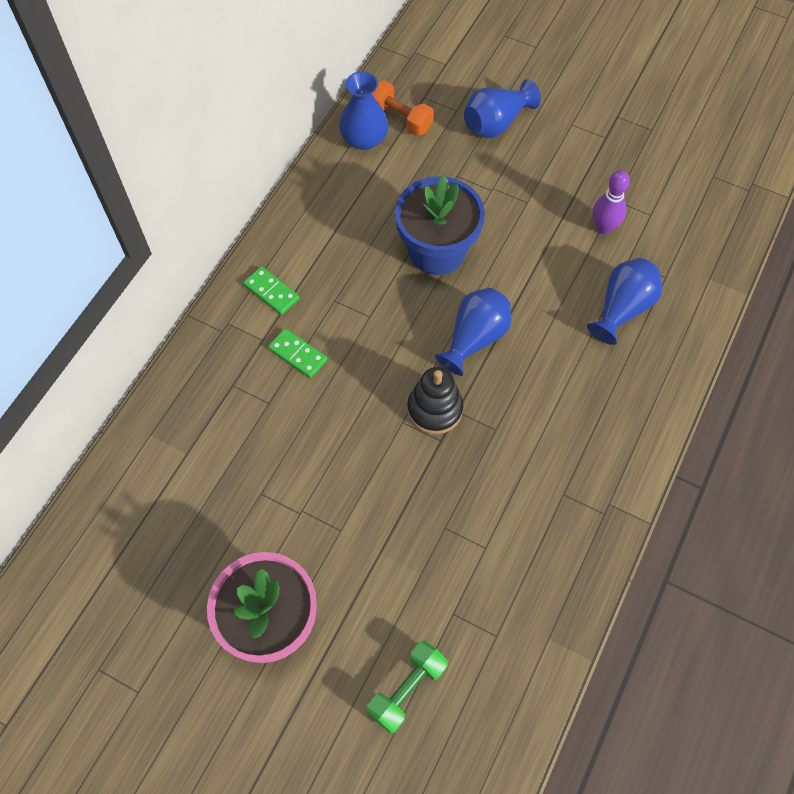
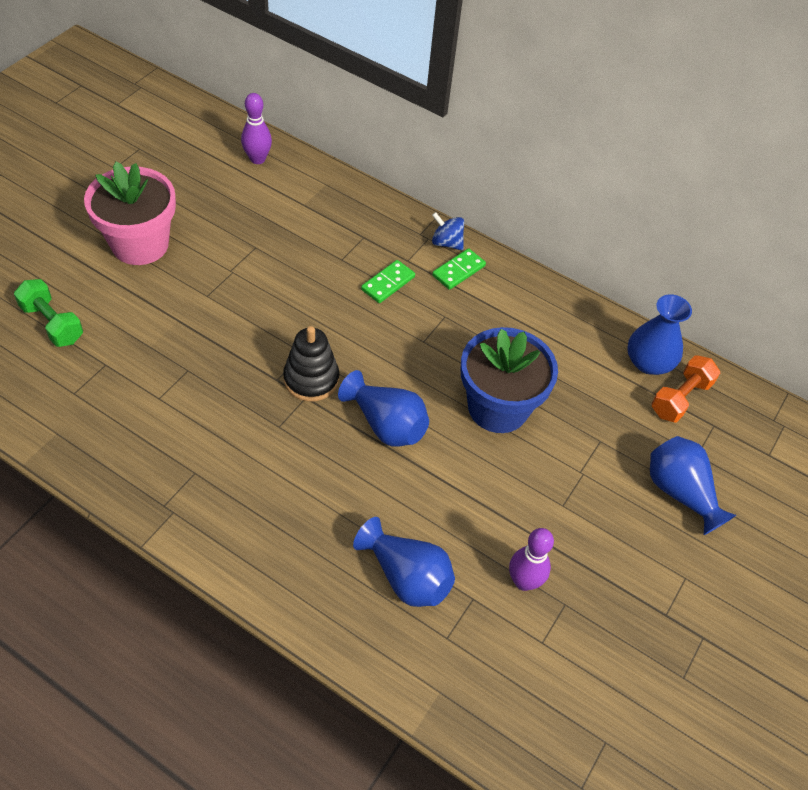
camera: 90 degrees right, 10 degrees down
none -> purple bowling pin [241,93,272,164]
none -> blue spinning top [432,212,464,250]

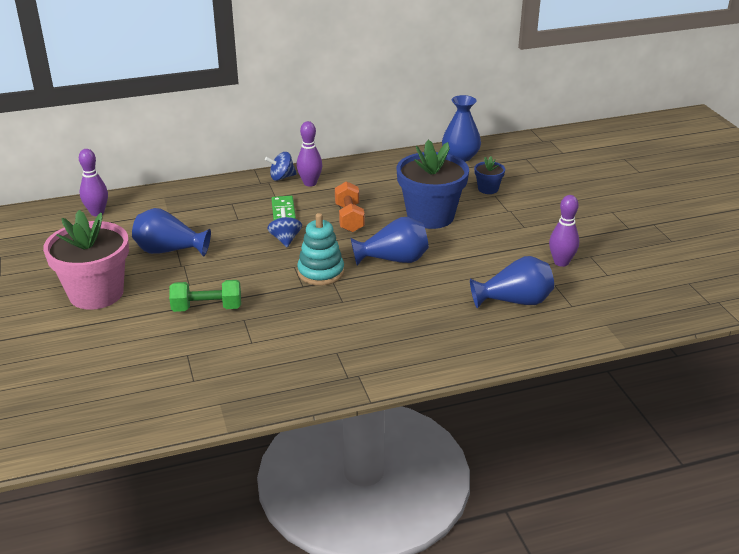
camera: 45 degrees left, 20 degrees down
green dumbbell [14,279,83,347] -> green dumbbell moved to [169,280,241,312]
black stacking toy [283,326,339,402] -> turquoise stacking toy [297,213,344,285]
green domino [432,248,486,290] -> purple bowling pin [297,121,323,187]
blue vase [650,436,736,535] -> blue vase moved to [132,208,211,257]
orange dumbbell [652,355,720,422] -> orange dumbbell moved to [335,181,365,232]
none -> blue spinning top [267,207,302,247]
none -> blue flower pot [474,156,505,194]

